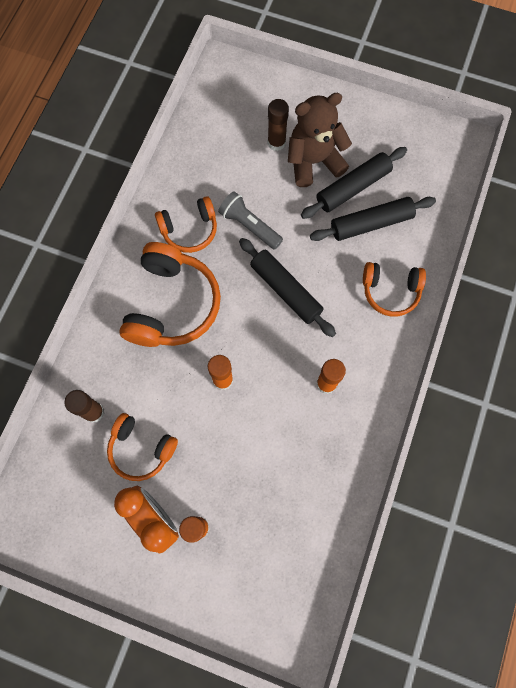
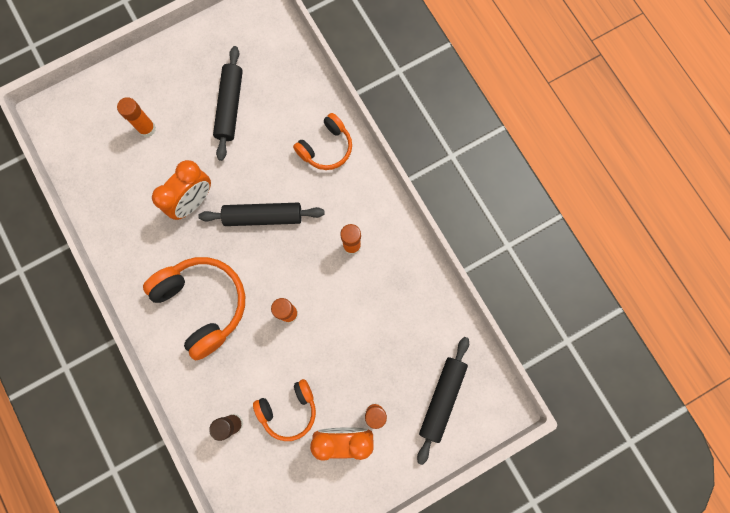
camera: 50 degrees left, 5 degrees up
orange headphones [155,196,217,253] -> none
grey flashlight [218,191,283,250] -> orange clock [152,160,211,220]
brown glue stick [268,99,289,151] -> orange glue stick [117,97,156,137]
brown teddy bear [288,93,352,187] -> none
black rolling pin [310,197,436,241] -> black rolling pin moved to [417,337,469,465]

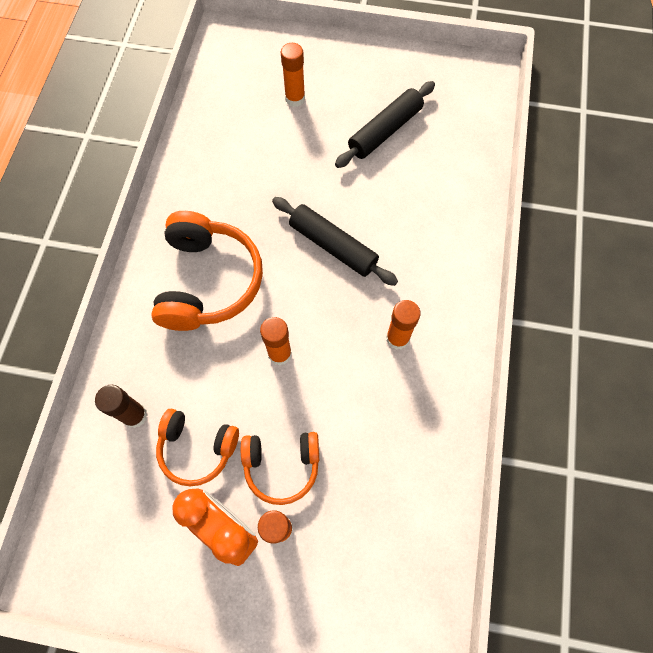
camera: 40 degrees right, 10 degrees down
orange clock [152,160,211,220] -> none
orange headphones [293,113,352,170] -> orange headphones moved to [241,432,319,505]
black rolling pin [417,337,469,465] -> none

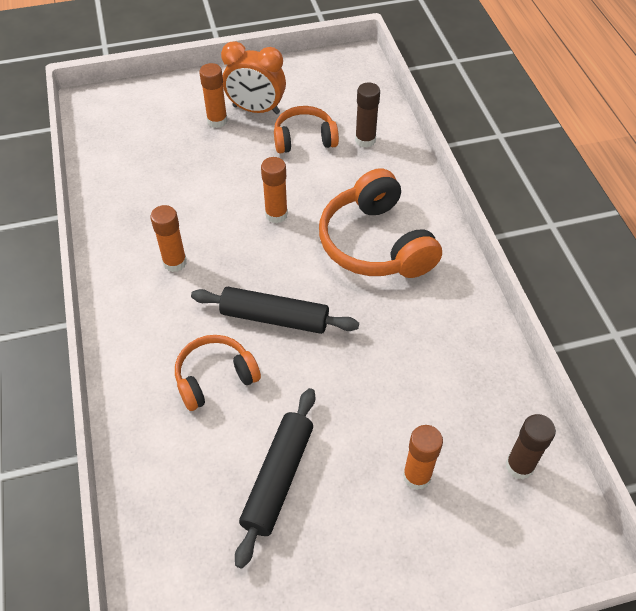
camera: 155 degrees right, 15 degrees down
orange headphones [241,432,319,505] -> orange headphones moved to [175,335,261,411]
none -> brown glue stick [506,414,556,479]

